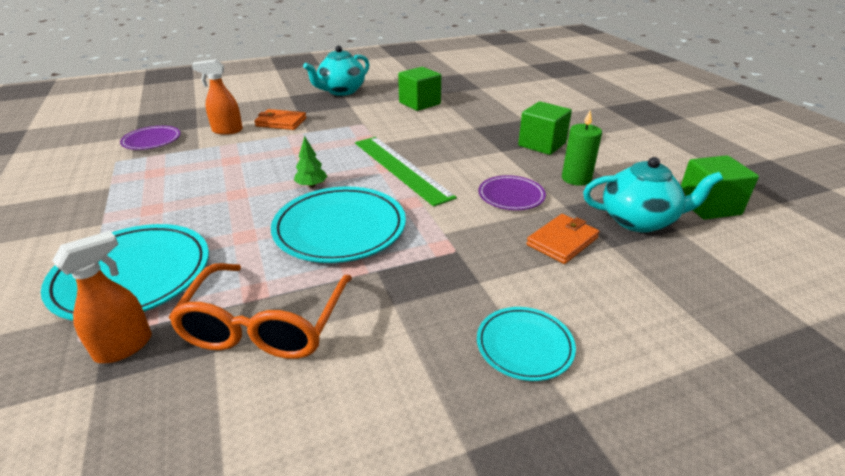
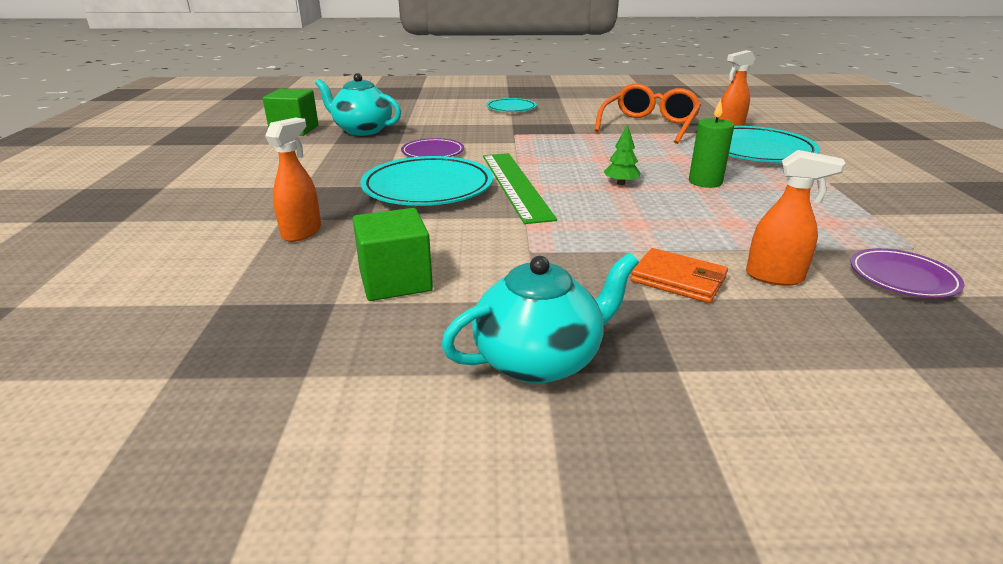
camera: 160 degrees left, 5 degrees down
turquoise plate [271,186,406,263] -> turquoise plate moved to [360,156,493,206]
green cube [518,101,572,155] -> none
orange wallet [527,214,600,264] -> none
green candle [562,110,602,186] -> green candle moved to [689,99,734,188]
none -> orange spray bottle [265,118,321,242]

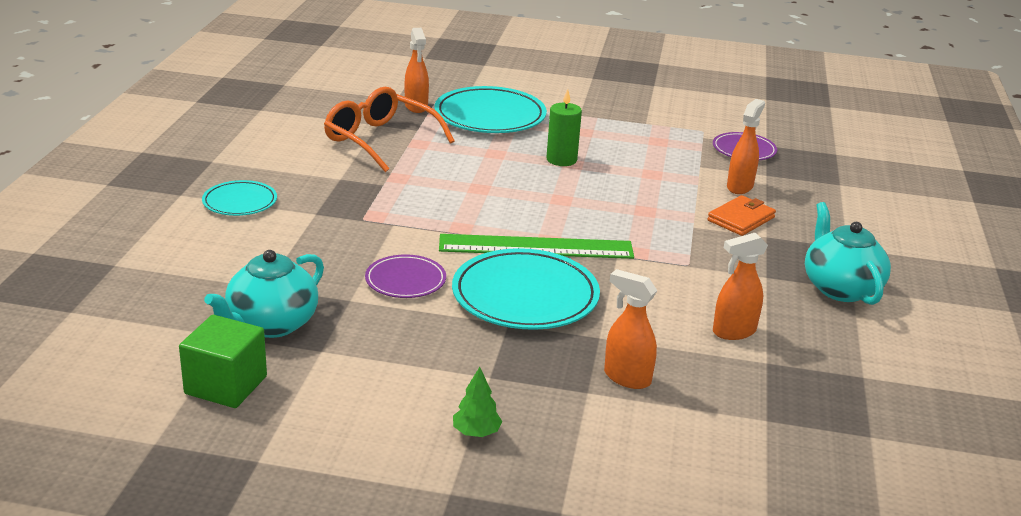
camera: 80 degrees left, 0 degrees up
green cube [353,208,433,301] -> orange spray bottle [713,233,768,340]
green tree [604,124,640,185] -> green tree moved to [453,367,502,437]

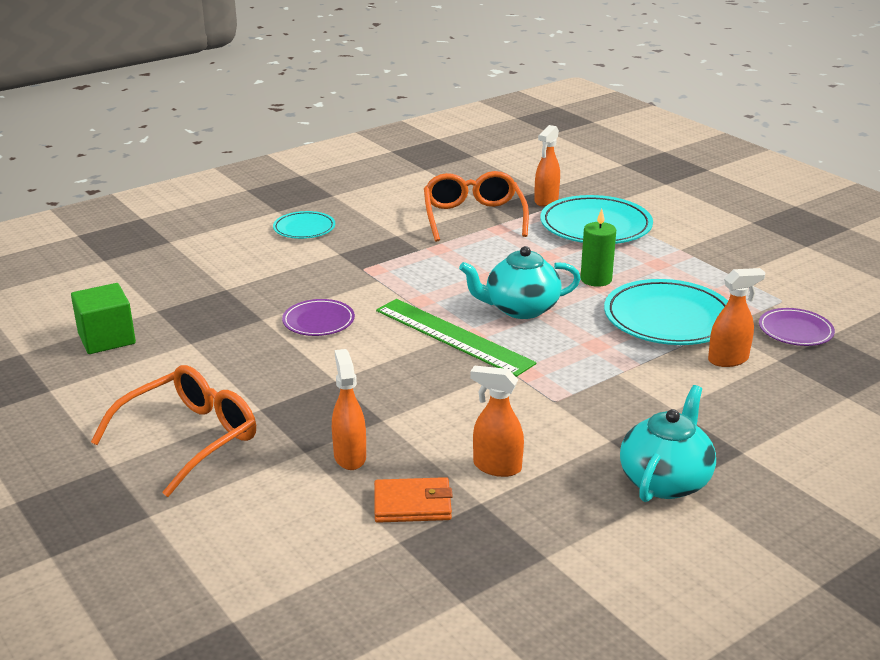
camera: 45 degrees right, 0 degrees up
turquoise teapot [204,250,324,338] -> turquoise teapot moved to [459,246,581,319]
turquoise plate [452,248,600,330] -> turquoise plate moved to [604,279,728,345]
green tree [453,367,502,437] -> orange glasses [91,365,256,497]
orange wallet [707,195,776,236] -> orange wallet moved to [374,477,453,523]

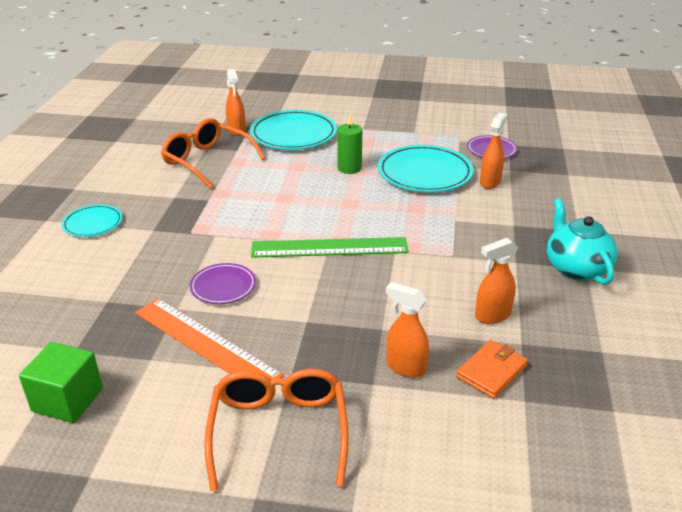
camera: 45 degrees left, 5 degrees up
turquoise teapot [459,246,581,319] -> none
none -> orange ruler [135,298,284,379]

